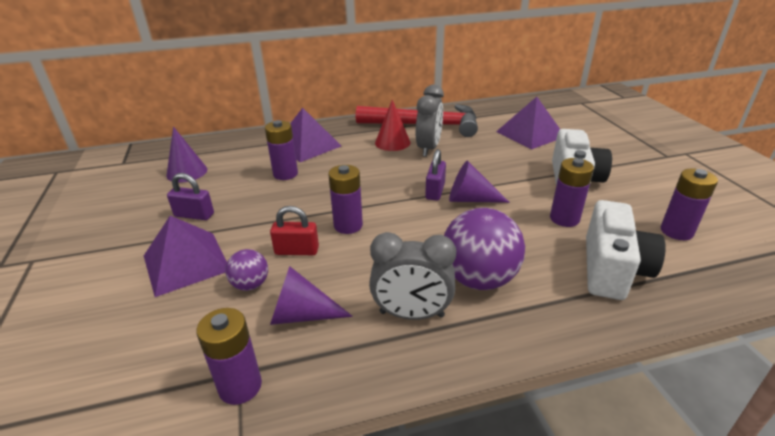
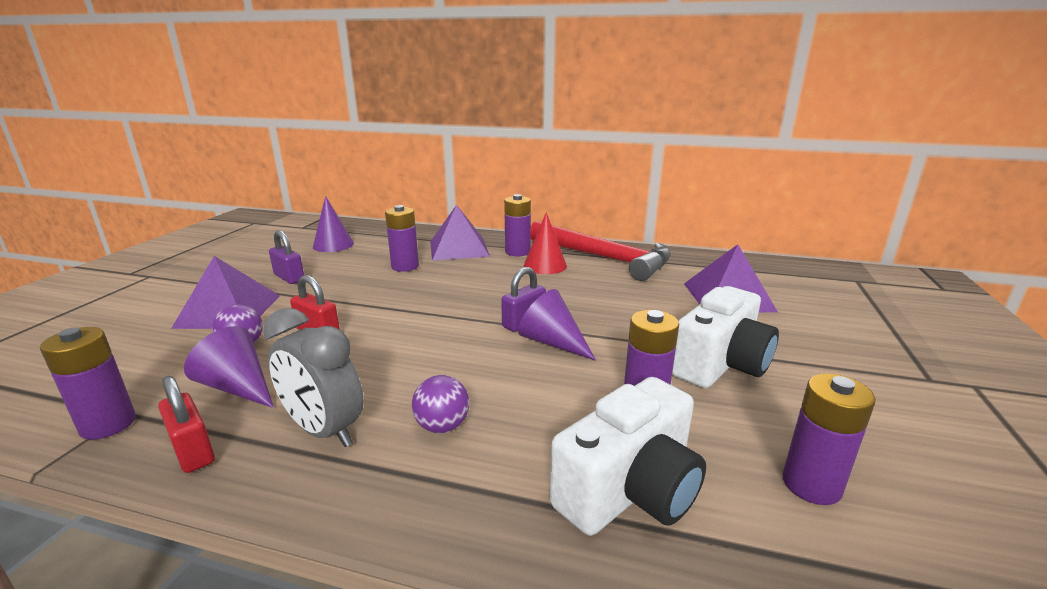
camera: 30 degrees right, 10 degrees down
purple battery [328,165,363,234] -> purple battery moved to [504,194,531,256]
grey clock [416,85,444,157] -> none
purple ball [444,208,525,290] -> purple ball [412,375,469,433], size x0.51
none -> red padlock [158,376,215,473]

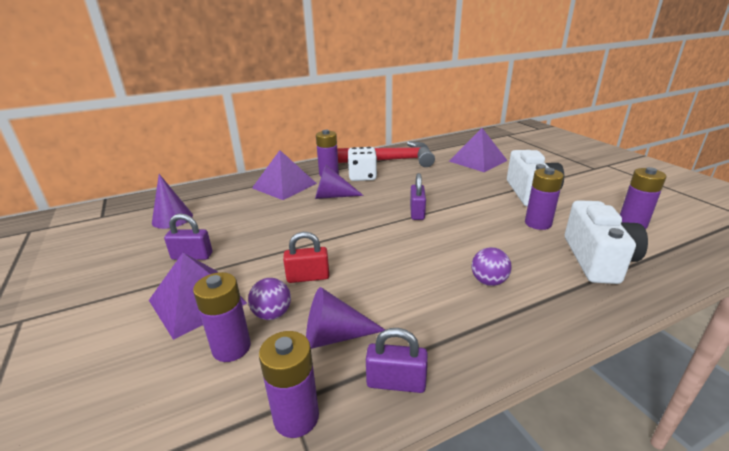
camera: 40 degrees left, 5 degrees up
red padlock [158,376,215,473] -> purple padlock [366,328,428,393]
grey clock [263,308,364,447] -> none
purple battery [385,205,419,272] -> purple battery moved to [193,272,251,362]
purple cone [518,289,596,361] -> purple cone moved to [315,165,364,199]
red cone [524,212,567,274] -> white dice [348,147,377,181]

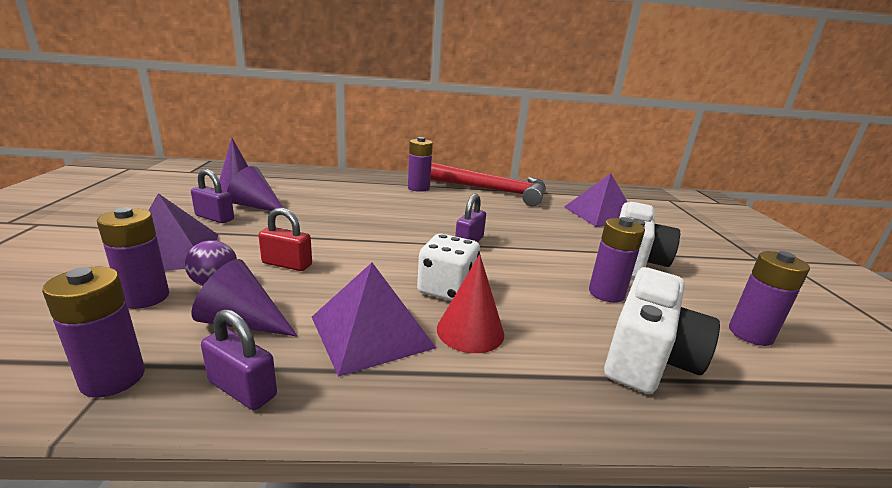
camera: 20 degrees right, 5 degrees down
purple pyramid [252,150,317,200] -> purple pyramid moved to [312,263,436,377]
purple cone [315,165,364,199] -> purple cone moved to [227,166,283,211]
white dice [348,147,377,181] -> white dice moved to [417,234,480,301]
purple ball [471,247,512,286] -> red cone [437,254,504,353]

